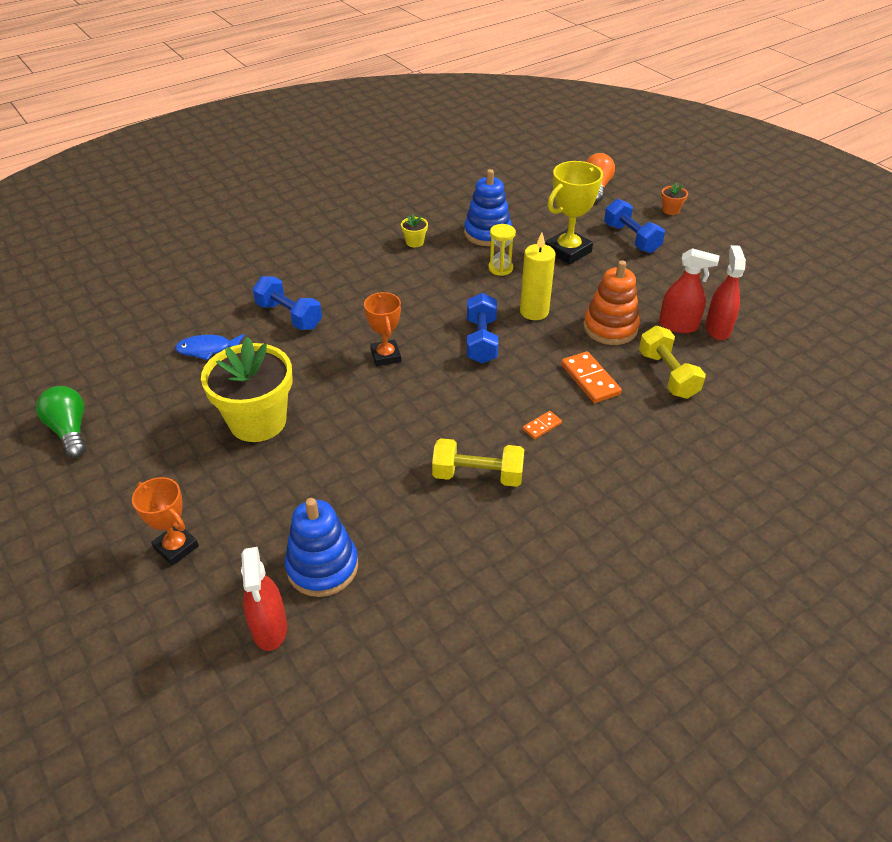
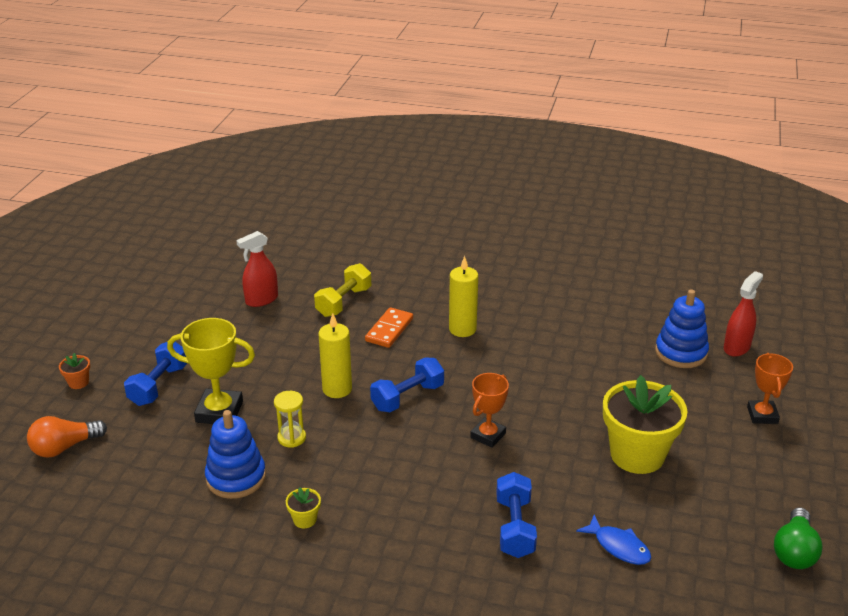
camera: 130 degrees left, 10 degrees down
yellow dumbbell [432,438,524,487] -> none
orange domino [522,411,562,439] -> yellow candle [449,256,478,337]
orange stacking toy [583,260,640,345] -> none
red spray bottle [659,248,719,333] -> none

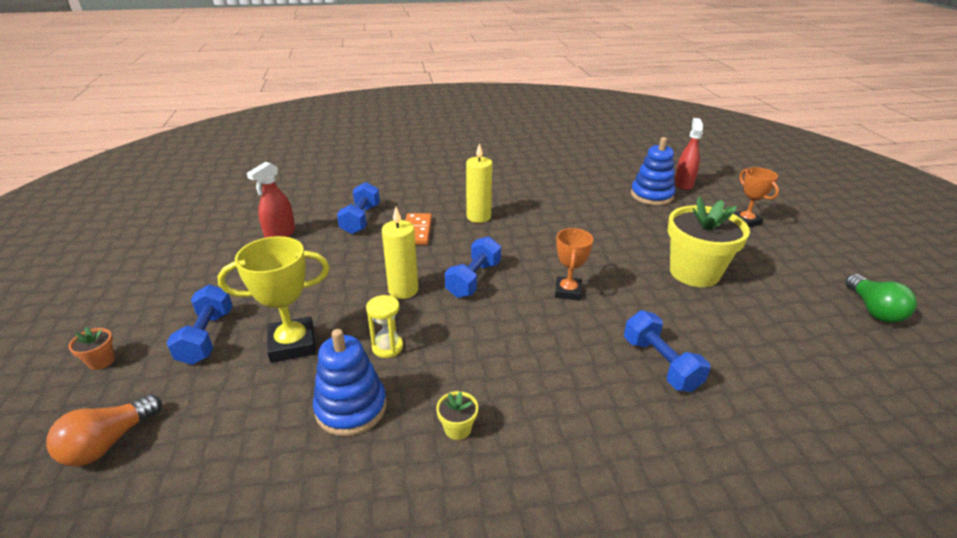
camera: 25 degrees left, 0 degrees up
yellow dumbbell [314,263,371,317] -> blue dumbbell [337,182,380,234]
blue fish [576,515,651,565] -> none

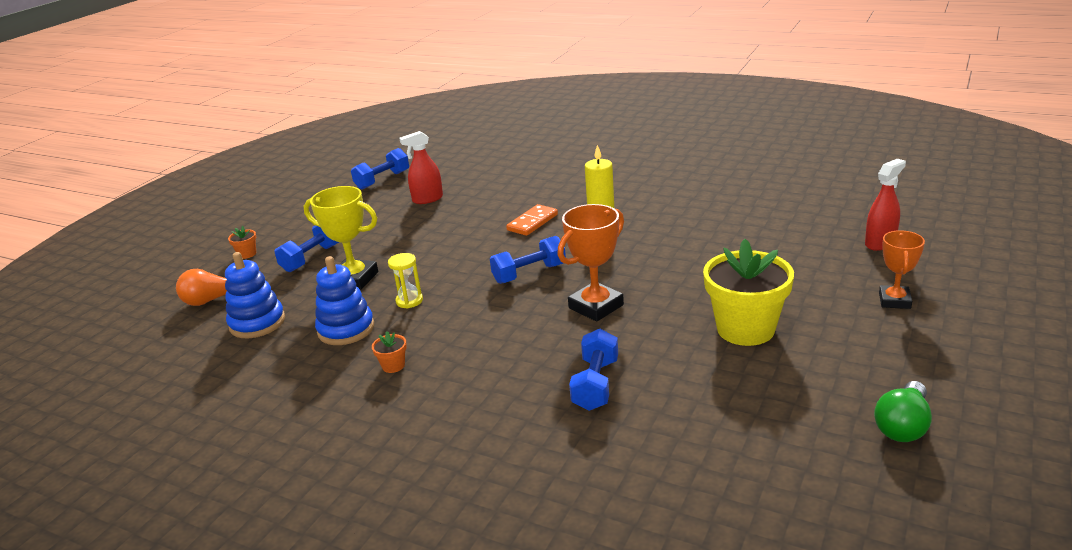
camera: 40 degrees right, 5 degrees down
blue dumbbell [337,182,380,234] -> blue dumbbell moved to [351,148,409,189]
yellow candle [382,207,418,299] -> none
yellow flower pot [436,391,478,440] -> orange flower pot [372,331,407,373]
orange trophy [555,228,594,300] -> orange trophy [557,204,624,322], size x1.51
blue stacking toy [631,137,675,205] -> blue stacking toy moved to [225,252,285,338]

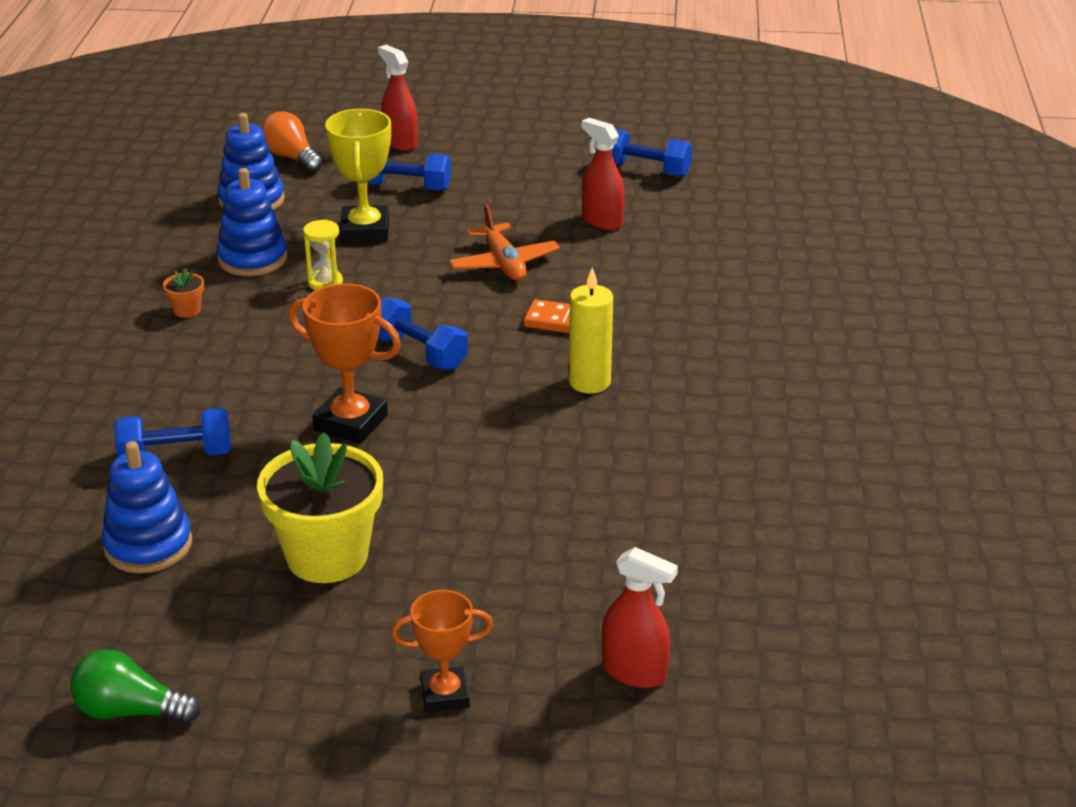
camera: 65 degrees right, 5 degrees up
orange flower pot [228,226,256,259] -> red spray bottle [378,45,418,151]
none -> blue stacking toy [102,441,192,573]
none -> orange plane [449,204,560,281]

